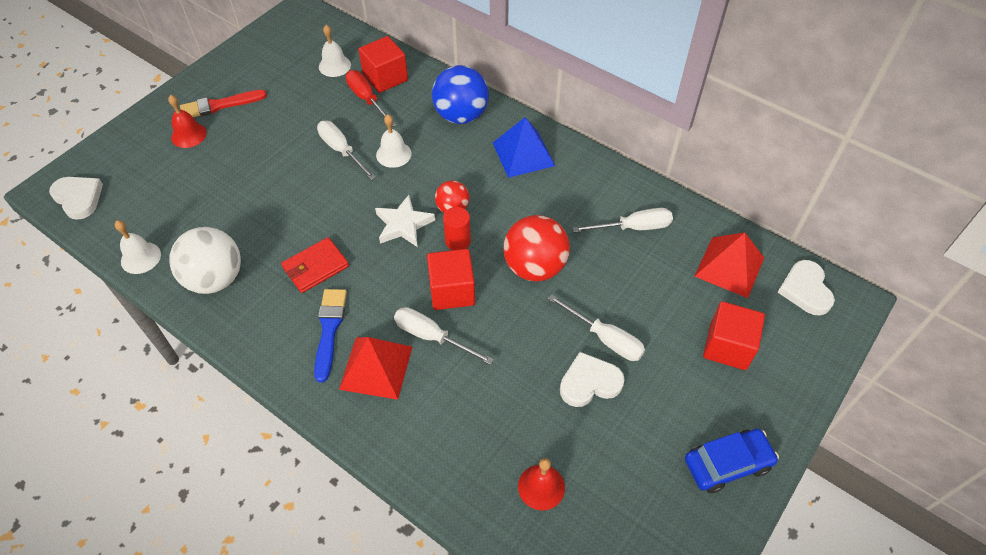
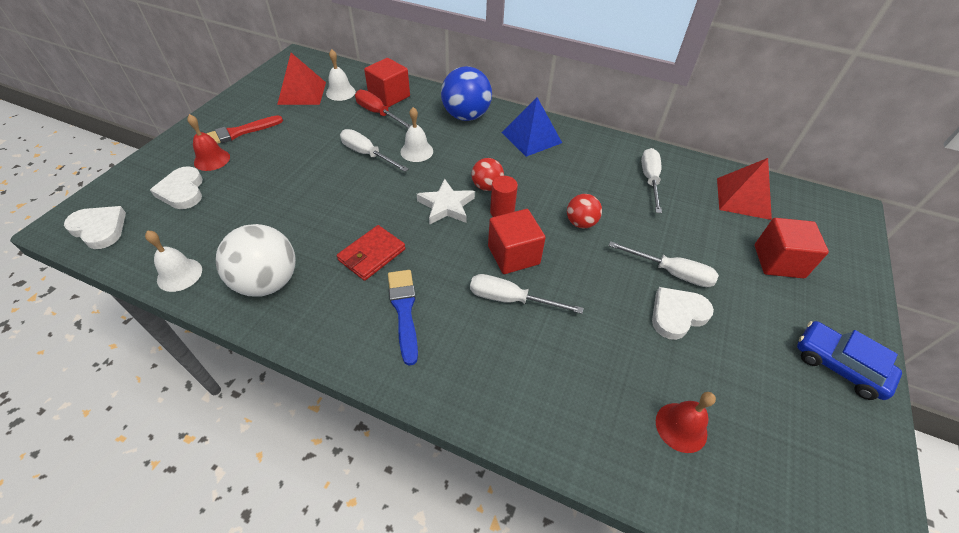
camera: 15 degrees left, 5 degrees down
red pyramid [339,337,412,400] -> red pyramid moved to [277,53,326,105]
red ball [503,215,570,281] -> red ball [567,194,602,229], size x0.56
white screwdriver [573,208,673,232] -> white screwdriver turned 60 degrees counterclockwise [641,148,662,213]
blue car [685,429,779,493] -> blue car turned 105 degrees counterclockwise [797,321,902,400]
white heart [778,260,835,316] -> white heart moved to [150,166,203,209]

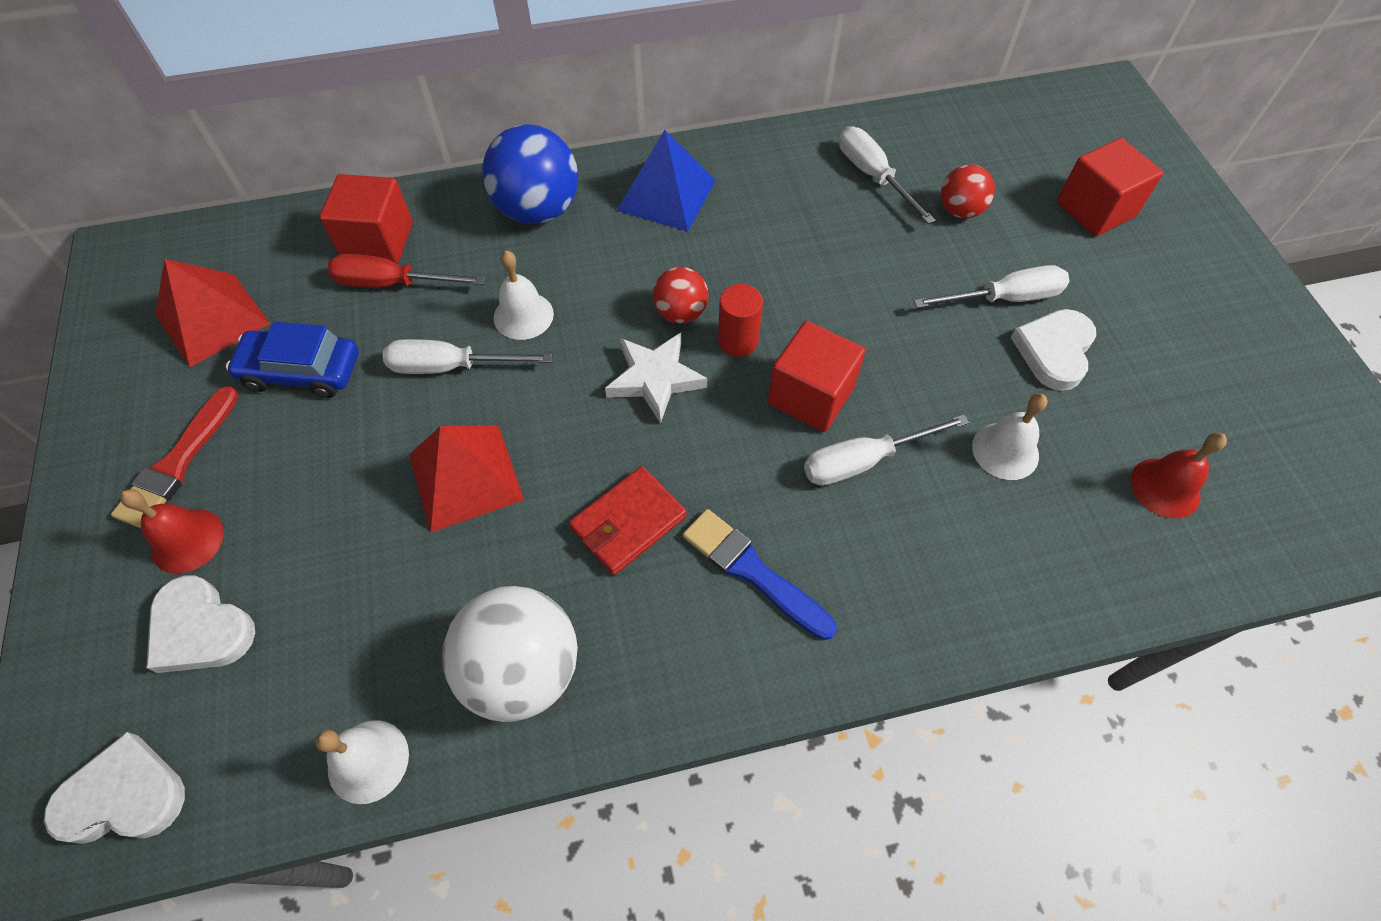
camera: 35 degrees left, 10 degrees up
white bell [326,49,356,101] -> white bell moved to [972,393,1048,480]
red wallet [337,225,406,281] -> red wallet turned 45 degrees clockwise [569,466,687,575]
red ball [567,194,602,229] -> red ball moved to [941,164,995,218]
red pyramid [717,158,772,220] -> red pyramid moved to [409,425,524,533]
blue car [797,321,902,400] -> blue car moved to [226,322,359,398]

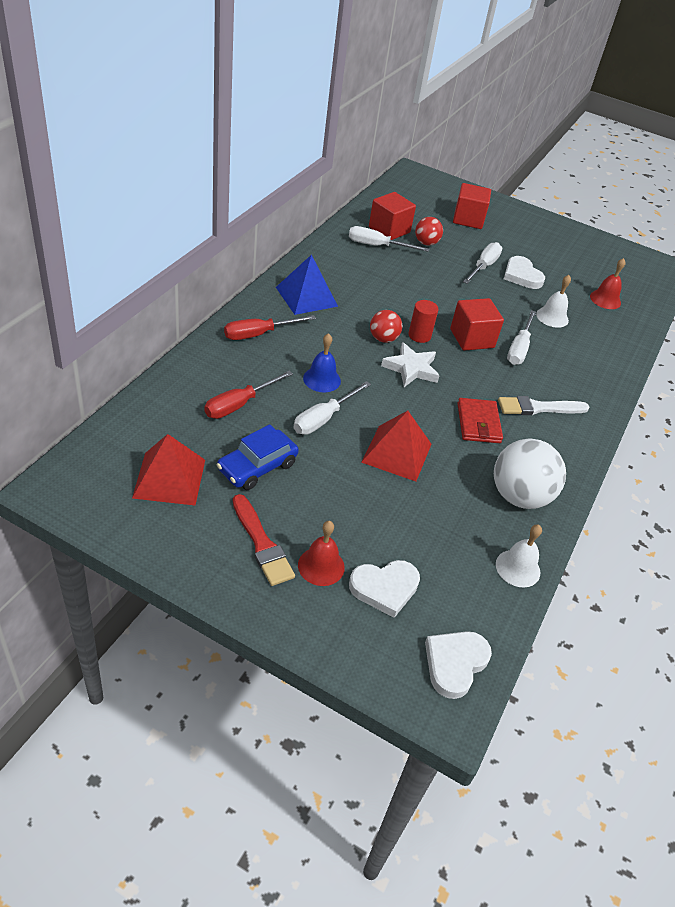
camera: 55 degrees left, 15 degrees down
red cube [319,174,413,264] -> red cube moved to [369,192,416,240]
blue ball [482,124,578,224] -> red screwdriver [224,315,316,340]
white bell [494,250,554,340] -> blue bell [303,333,341,392]
blue brush [683,509,837,640] -> white brush [498,396,590,415]

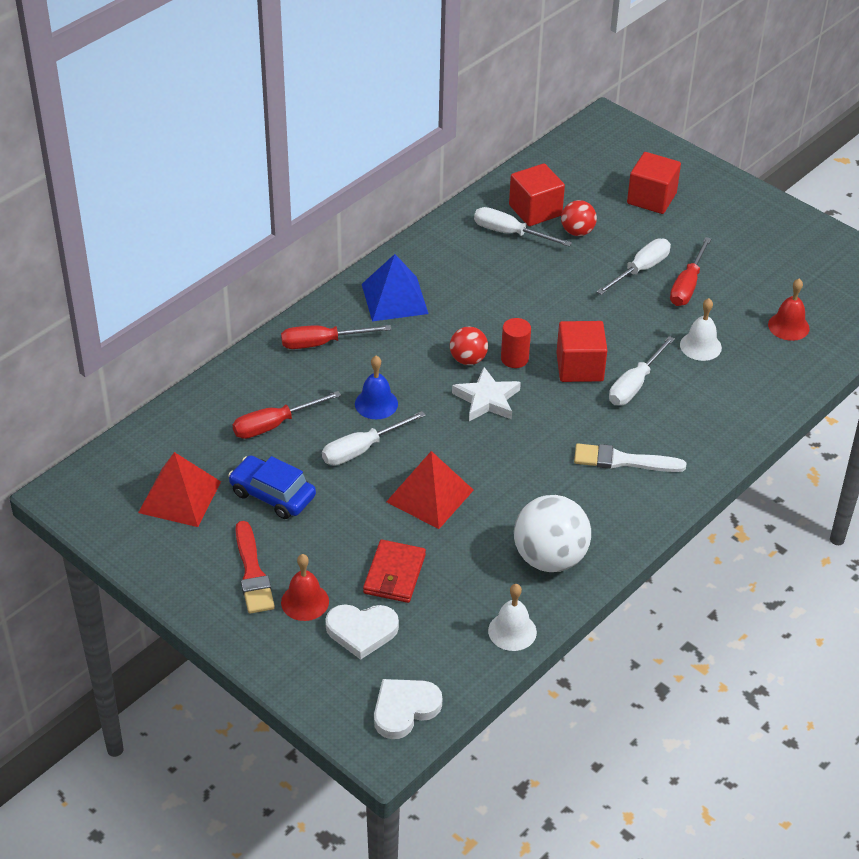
camera: 20 degrees right, 0 degrees up
blue car [217,424,299,490] -> blue car turned 60 degrees clockwise [228,455,316,519]
red wallet [457,398,503,443] -> red wallet moved to [363,540,426,603]
white heart [504,256,545,289] -> red screwdriver [670,237,711,306]

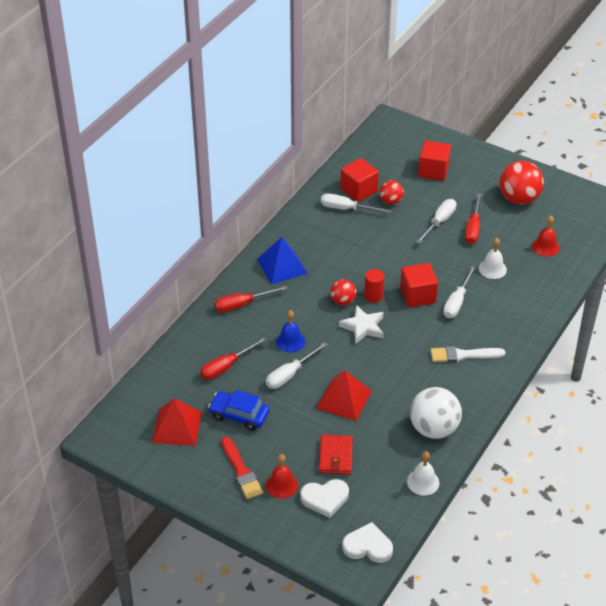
camera: 10 degrees left, 0 degrees up
white heart [374,679,442,739] -> white heart turned 60 degrees clockwise [342,522,393,563]
none -> red ball [500,161,544,205]

